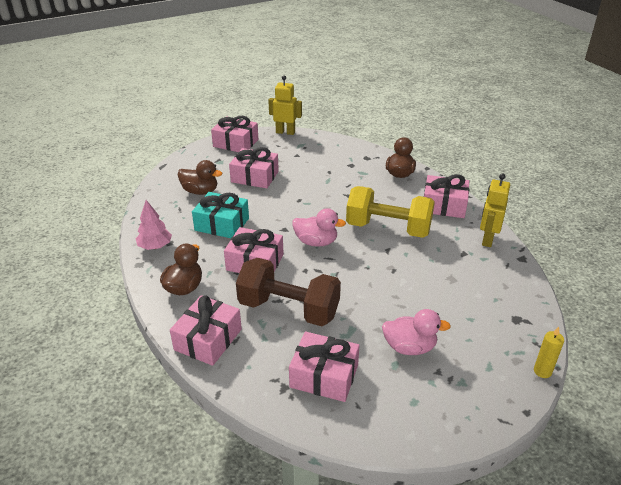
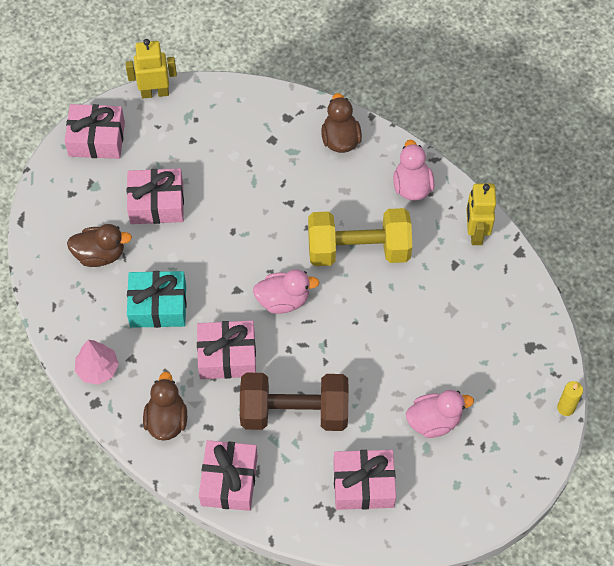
camera: 20 degrees left, 25 degrees up
pink gift [424,174,469,218] -> pink duck [393,140,434,200]

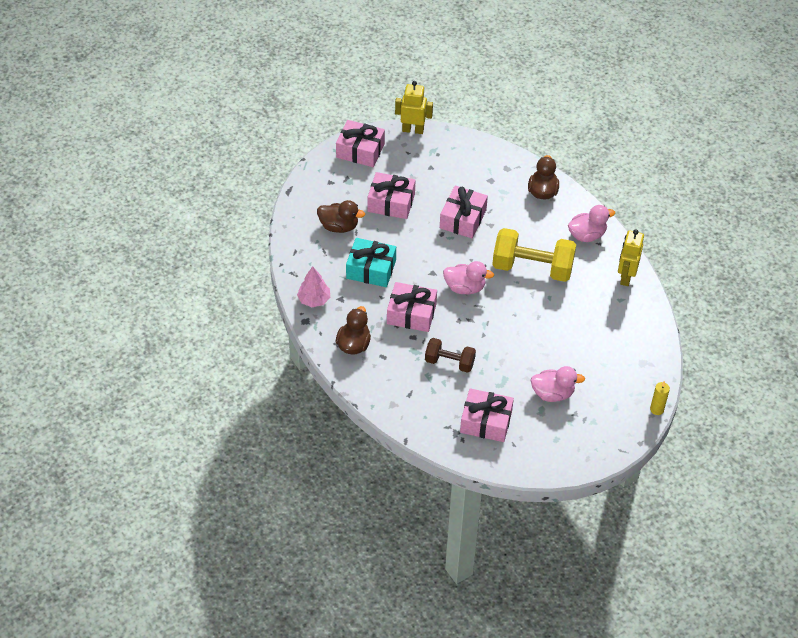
camera: 15 degrees right, 10 degrees down
pink gift [199,440,258,511] -> pink gift moved to [440,186,488,238]
brown dumbbell [240,373,349,431] -> brown dumbbell [425,338,476,373], size x0.58
pink duck [393,140,434,200] -> pink duck turned 60 degrees clockwise [568,205,615,242]

